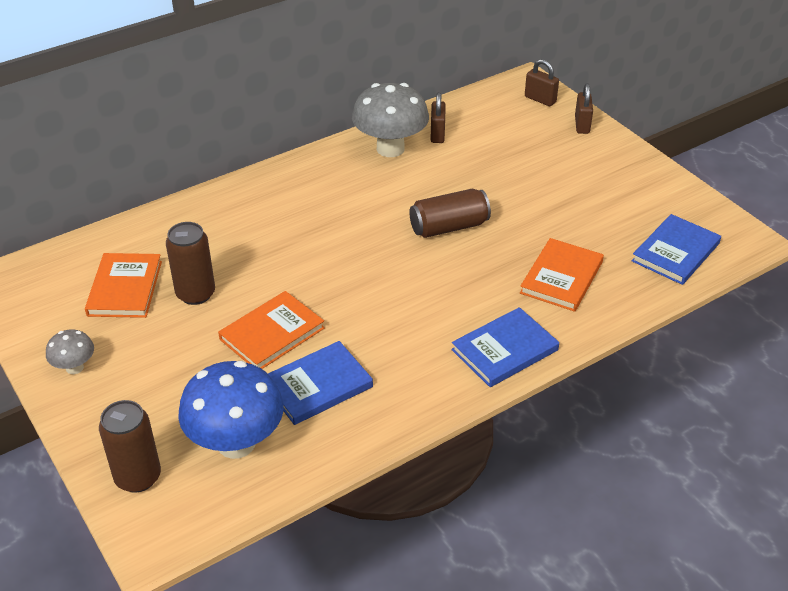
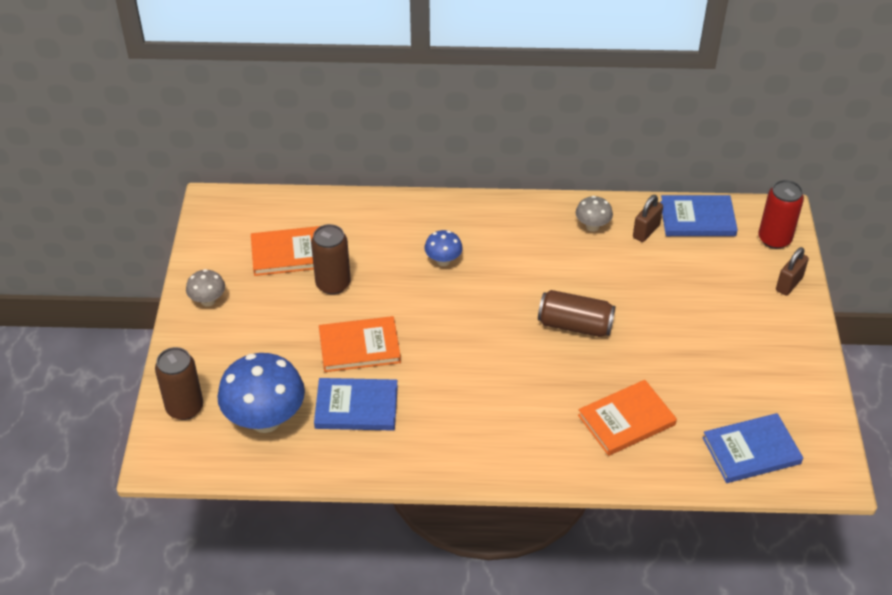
camera: 35 degrees right, 5 degrees up
orange book [85,253,162,318] -> orange book turned 45 degrees clockwise [251,226,320,276]
grey mushroom [352,83,429,157] -> grey mushroom [576,196,613,232], size x0.49
blue book [451,307,559,387] -> blue book moved to [660,195,738,236]
brown padlock [525,59,559,106] -> red can [759,180,804,249]
none -> blue mushroom [424,230,463,266]

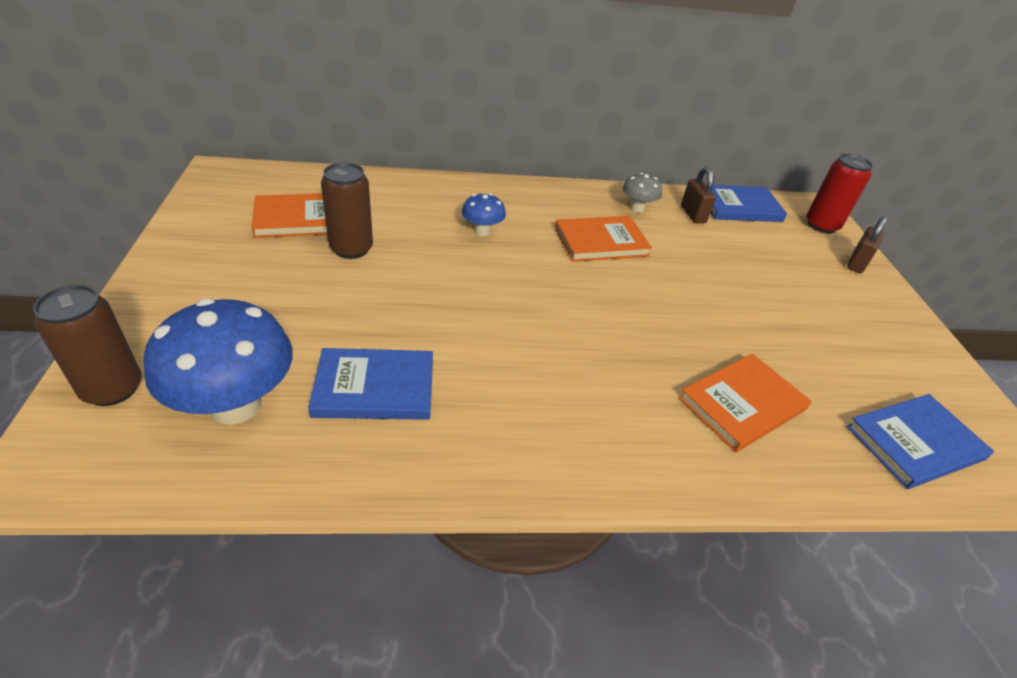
camera: 10 degrees left, 5 degrees down
grey mushroom [186,269,225,307] -> none
orange book [319,316,401,372] -> orange book moved to [555,216,652,262]
brown can [538,290,615,337] -> none
brown padlock [633,195,663,242] -> brown padlock turned 45 degrees counterclockwise [681,167,716,224]

